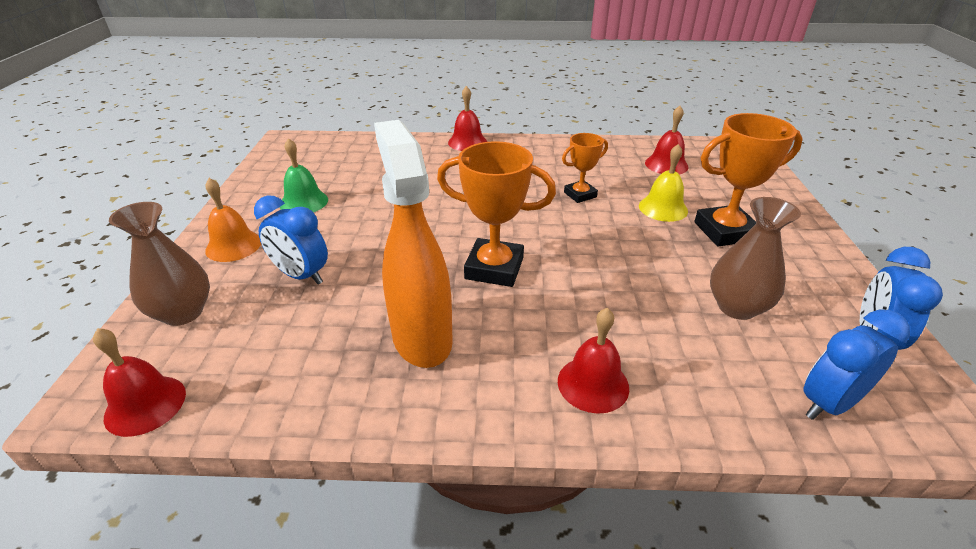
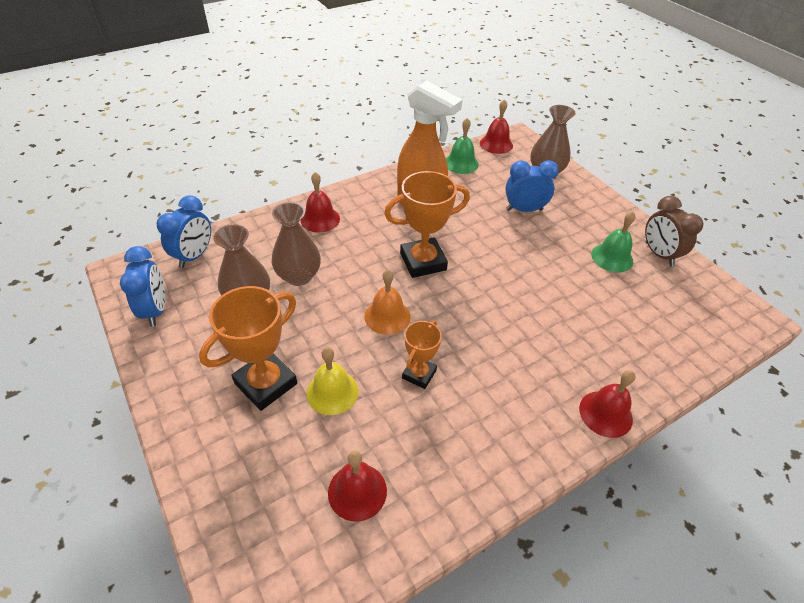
camera: 145 degrees right, 10 degrees up
orange bell [205,178,261,262] -> orange bell moved to [365,270,411,335]
none -> brown vase [272,202,321,286]
none -> green bell [446,118,479,174]
none -> brown clock [645,196,703,267]

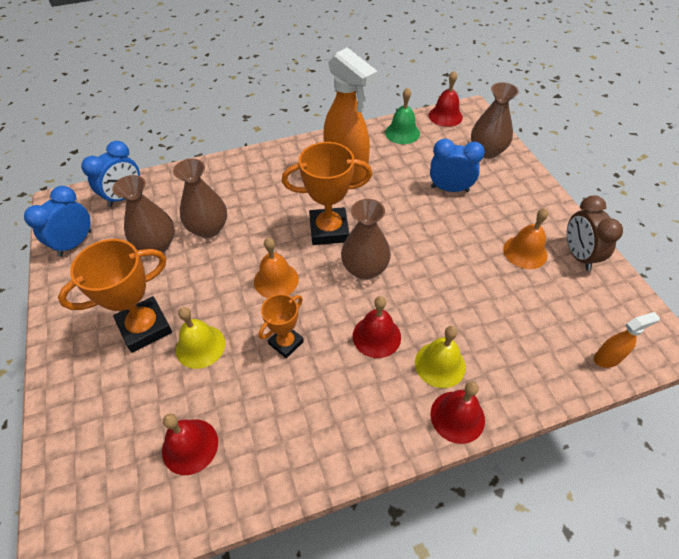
camera: 15 degrees right, 5 degrees up
blue clock [120,246,165,327] -> blue clock turned 150 degrees counterclockwise [24,186,91,257]
red bell [301,172,340,233] -> red bell moved to [353,296,401,358]
green bell [591,211,635,272] -> orange bell [503,208,548,269]
none -> brown vase [341,199,391,280]
none -> yellow bell [415,326,466,388]
none -> orange spray bottle [594,312,660,368]

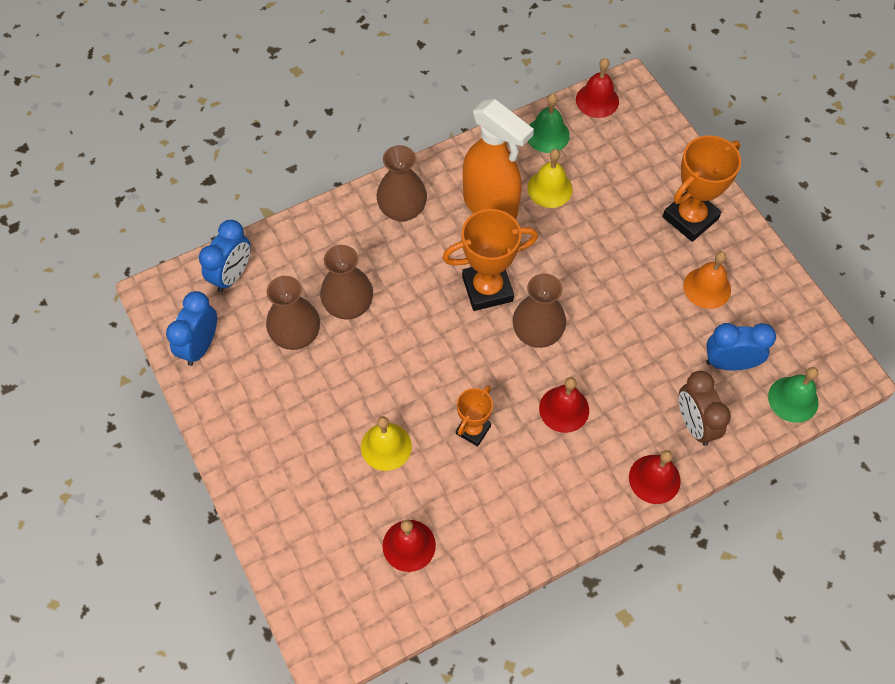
camera: 10 degrees left, 10 degrees up
orange trophy [58,239,172,353] -> orange trophy moved to [663,135,741,242]
orange bell [254,238,299,298] -> none
yellow bell [415,326,466,388] -> yellow bell moved to [527,149,572,208]
blue clock [430,139,485,192] -> blue clock moved to [706,323,776,370]
brown vase [471,82,519,159] -> brown vase moved to [376,145,427,222]
brown clock [567,196,623,271] -> brown clock moved to [679,371,731,446]
orange spray bottle [594,312,660,368] -> green bell [768,367,819,423]

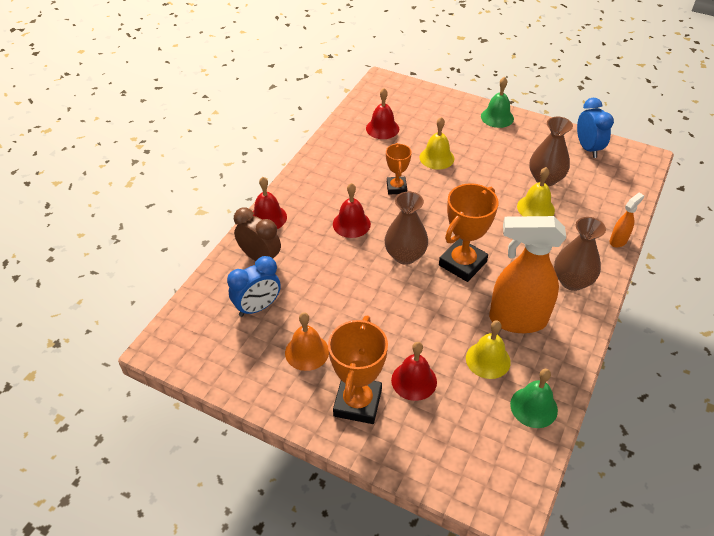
camera: 145 degrees right, 15 degrees down
blue clock [199,220,251,292] -> none
brown vase [320,245,373,320] -> yellow bell [517,167,555,216]
red bell [576,58,619,118] -> red bell moved to [391,342,437,401]
green bell [768,367,819,423] -> green bell moved to [481,77,514,128]
none -> orange spray bottle [609,193,644,248]

